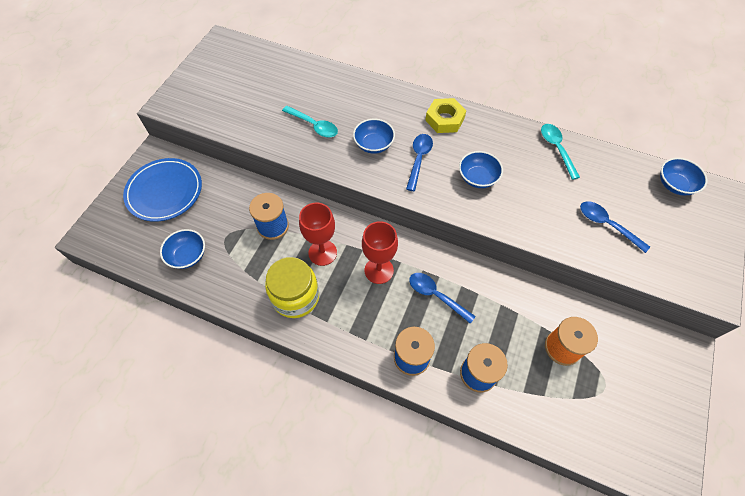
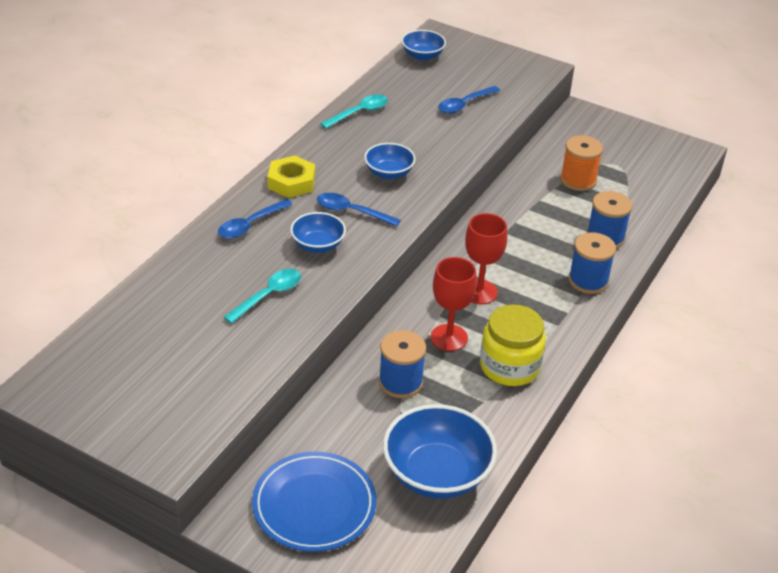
camera: 85 degrees left, 20 degrees down
blue bowl [160,229,205,269] -> blue bowl [383,404,497,499], size x1.77
blue spoon [409,273,476,324] -> blue spoon moved to [218,199,293,239]
turquoise spoon [541,124,580,180] -> turquoise spoon turned 150 degrees clockwise [320,95,388,129]

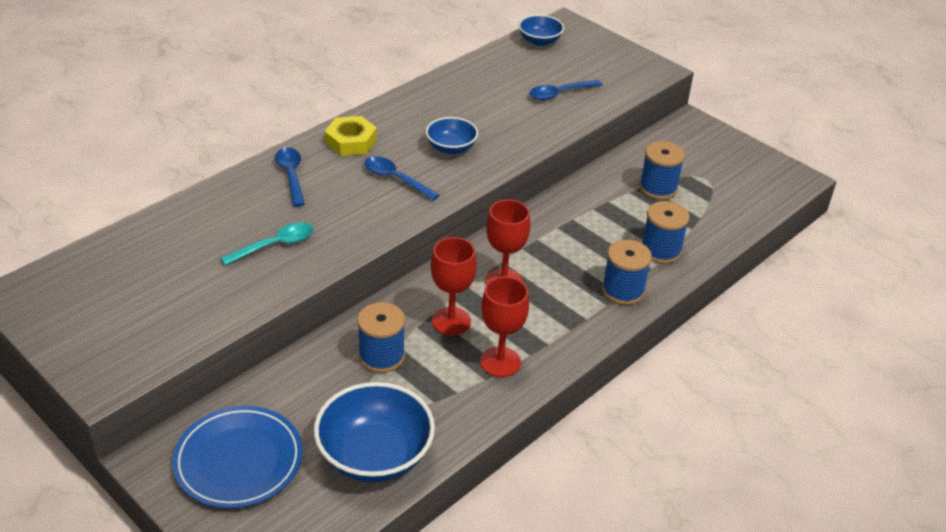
camera: 15 degrees right, 0 degrees up
blue spoon [218,199,293,239] -> blue spoon turned 105 degrees clockwise [275,147,305,207]
blue bowl [290,212,346,253] -> none
turquoise spoon [320,95,388,129] -> none
yellow jar [480,305,546,386] -> red goblet [480,276,529,377]
orange spool [560,135,603,191] -> blue spool [639,141,685,200]

